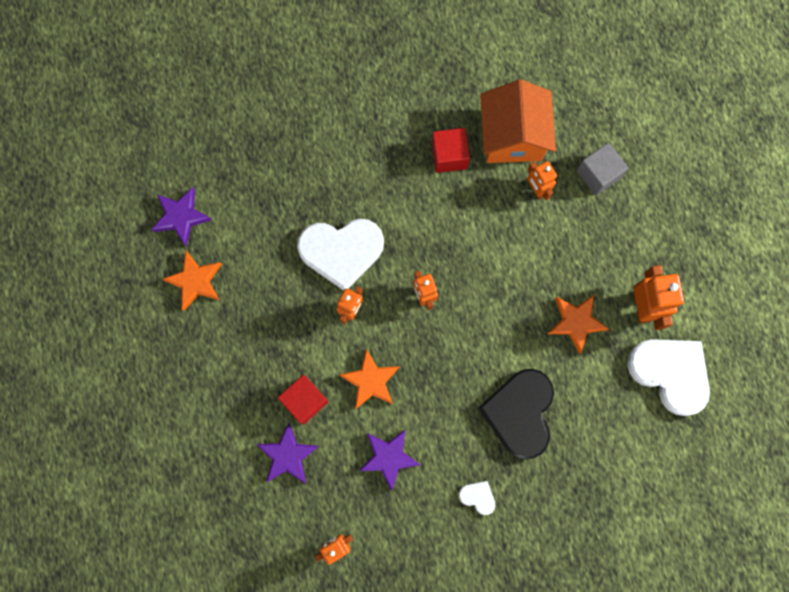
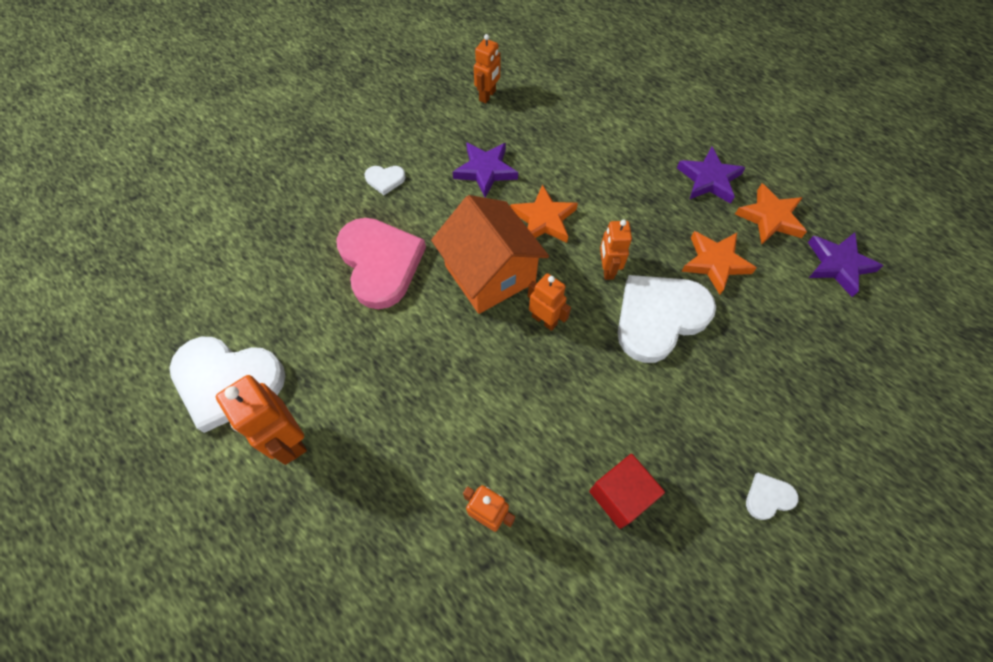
camera: 150 degrees right, 15 degrees down
purple star [256,422,319,483] -> purple star moved to [677,147,746,204]
red cube [278,375,328,424] -> none
black heart [478,369,554,459] -> pink heart [336,218,426,309]
orange house [480,79,556,163] -> orange house moved to [431,195,549,314]
orange star [548,295,609,354] -> orange star moved to [681,231,756,295]
grey cube [576,143,628,195] -> none
none -> white heart [746,473,799,520]

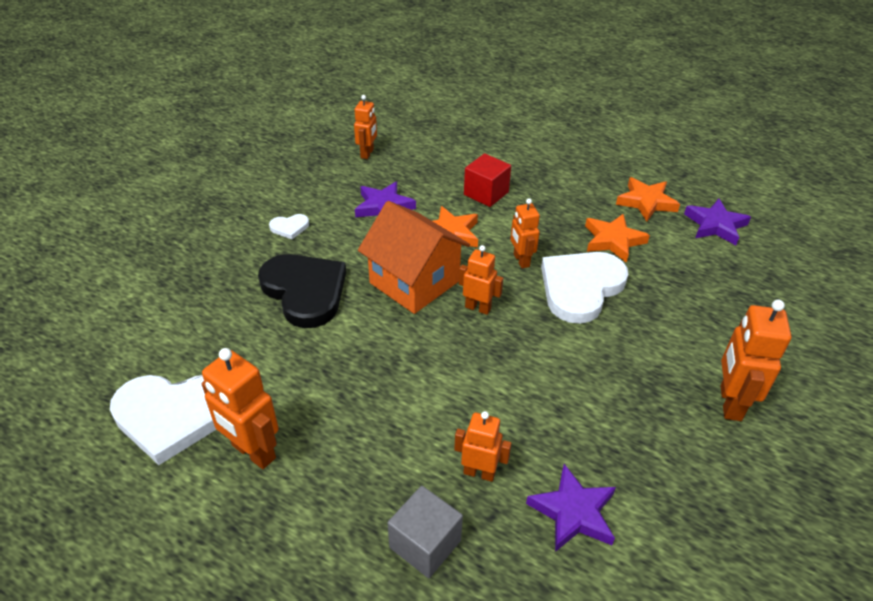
camera: 15 degrees left, 20 degrees down
pink heart [336,218,426,309] -> black heart [258,254,346,328]
red cube [589,454,665,529] -> red cube moved to [464,153,511,207]
purple star [677,147,746,204] -> purple star moved to [526,464,616,552]
white heart [746,473,799,520] -> orange robot [720,300,791,421]
none -> grey cube [388,486,463,578]

